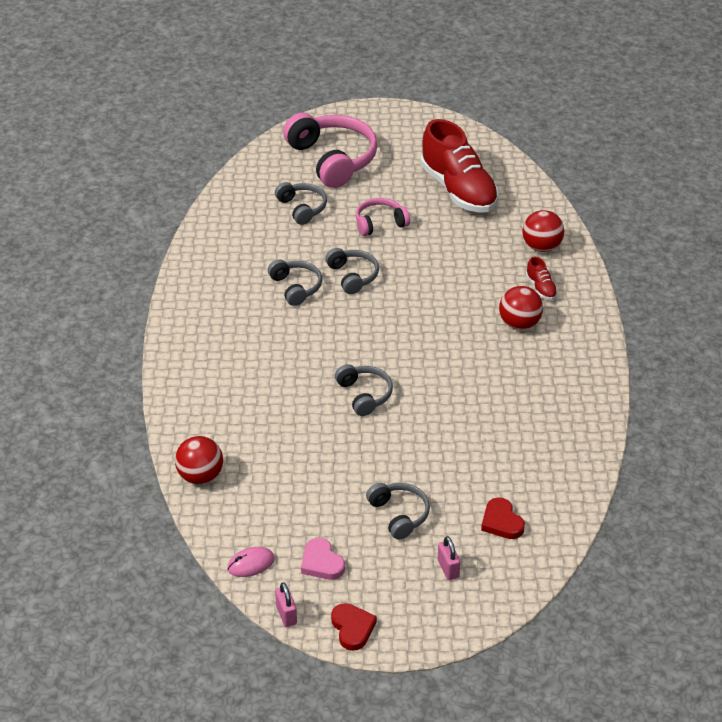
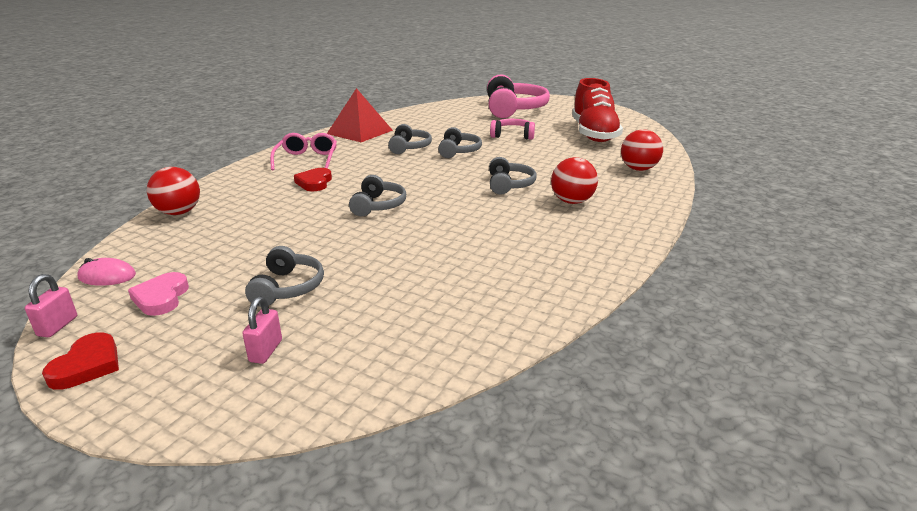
camera: 30 degrees right, 15 degrees down
grey headphones [275,182,327,225] -> grey headphones moved to [489,157,537,195]
red heart [481,498,525,539] -> red heart moved to [294,168,332,191]
red shoe [526,257,558,300] -> none
none -> pink glasses [270,133,337,171]
none -> red pyramid [327,88,393,142]

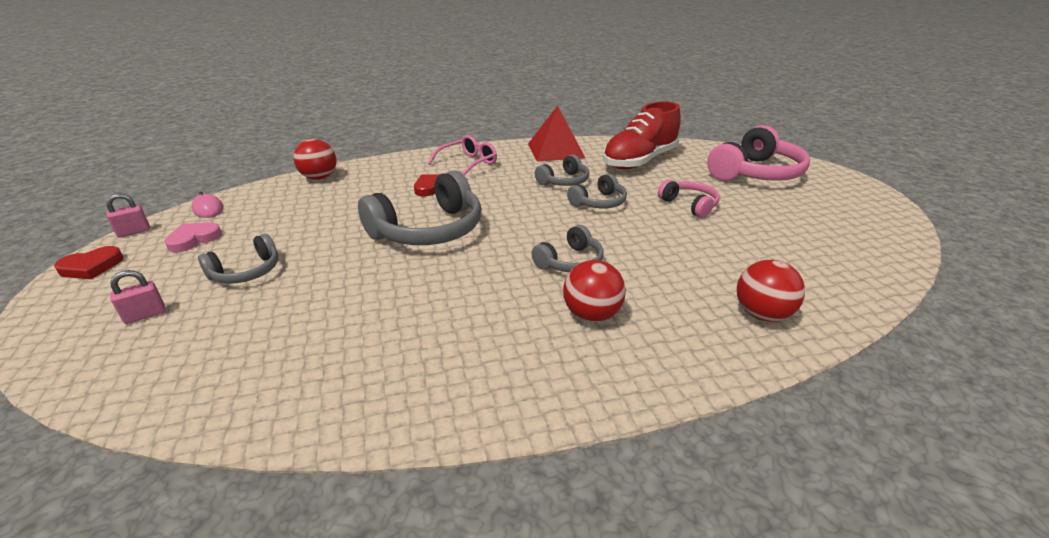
camera: 45 degrees right, 5 degrees up
grey headphones [349,175,406,216] -> grey headphones [358,170,481,245], size x1.86
red shoe [572,78,623,142] -> red shoe moved to [603,101,681,169]

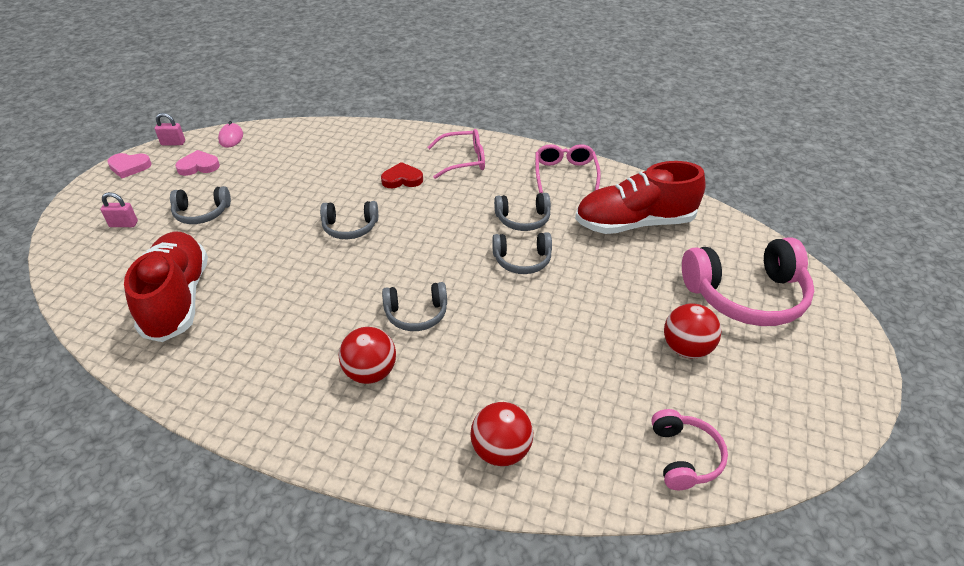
camera: 35 degrees right, 10 degrees up
red heart [54,246,124,279] -> pink heart [107,153,152,178]
red ball [294,139,337,180] -> red ball moved to [664,303,721,359]
grey headphones [358,170,481,245] -> grey headphones [320,201,378,239], size x0.54
red pyramid [528,105,585,162] -> pink glasses [535,144,601,193]
pink headphones [658,179,720,218] -> pink headphones moved to [651,409,728,490]
none -> red shoe [124,231,208,342]

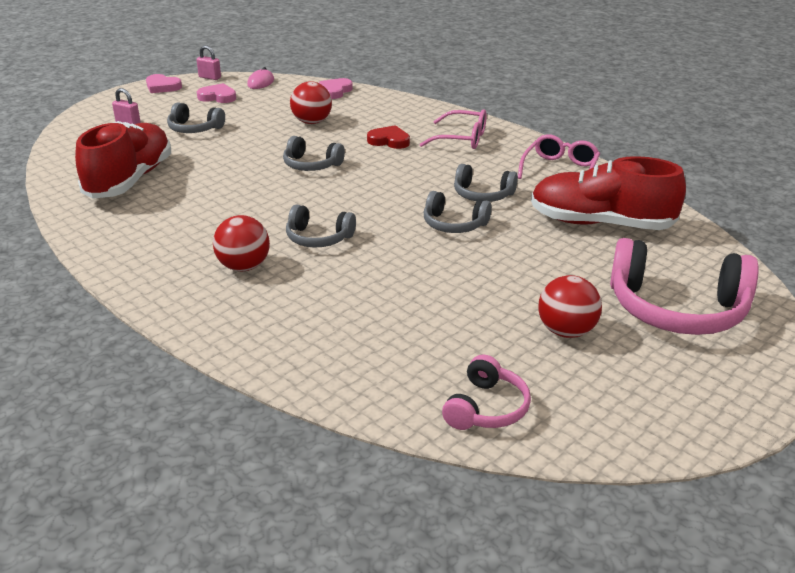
camera: 25 degrees right, 10 degrees down
red ball [471,402,533,466] -> red ball moved to [290,81,332,124]
none -> pink heart [319,78,353,99]

